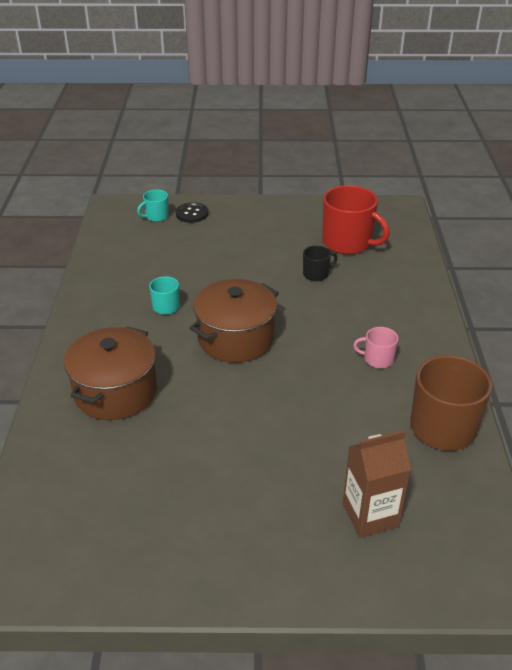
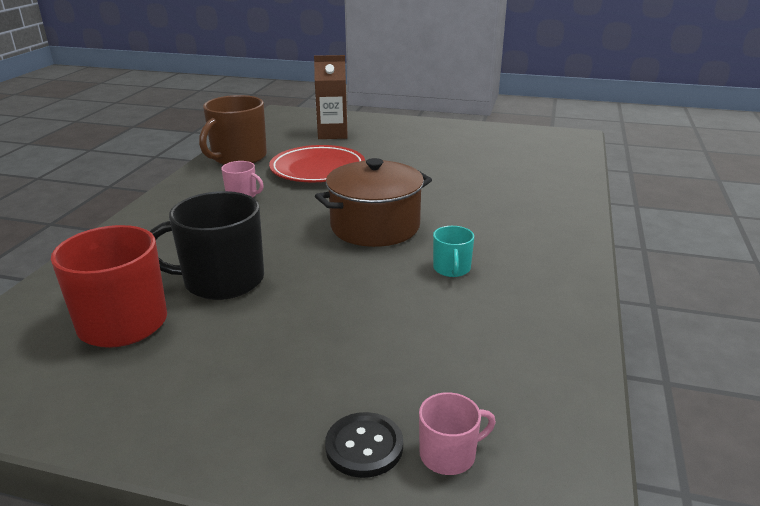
camera: 165 degrees left, 10 degrees down
brown pot [64,326,157,420] -> none
turquoise mug [137,190,169,222] -> pink mug [419,392,496,475]
black mug [303,245,338,281] -> black mug [150,191,264,300], size x2.03
none -> red plate [269,145,365,182]

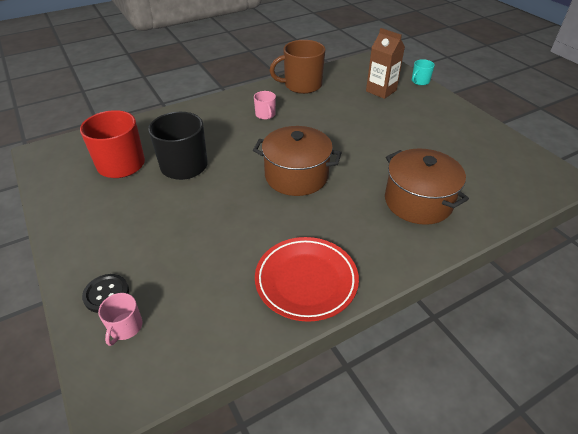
camera: 45 degrees right, 15 degrees up
red plate [269,145,365,182] -> red plate moved to [255,237,359,322]
pink mug [419,392,496,475] -> pink mug turned 75 degrees clockwise [98,293,142,346]
turquoise mug [433,226,474,277] -> turquoise mug moved to [412,59,435,85]
none -> brown pot [385,149,469,225]

